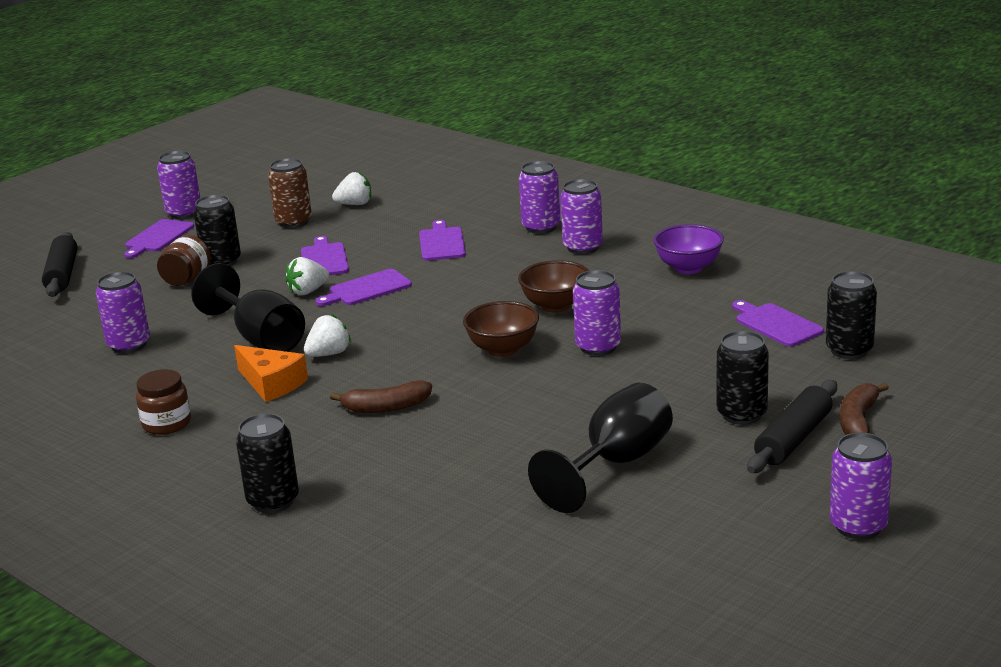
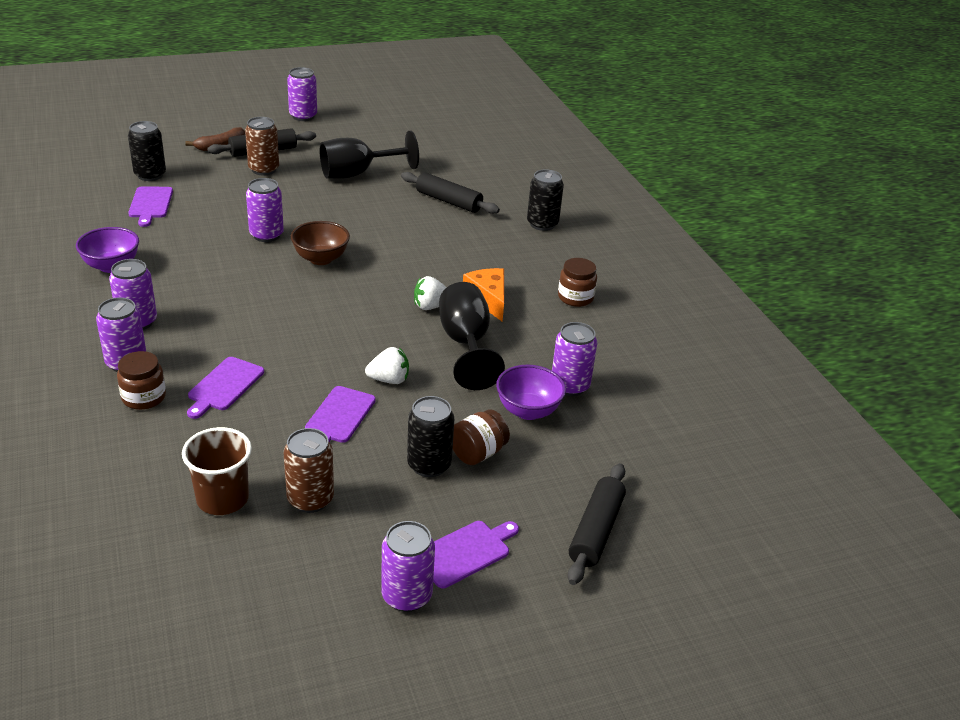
camera: 155 degrees left, 10 degrees up
purple cutting board [316,269,412,306] -> none
brown banana [330,380,432,413] -> none
white strawberry [332,172,371,205] -> brown cup [182,427,252,515]
brown bowl [518,260,589,313] -> none
black can [717,331,769,425] -> brown can [245,117,279,175]
none -> brown jar [117,351,166,410]
none -> black rolling pin [401,172,500,214]
none -> purple bowl [496,365,566,420]

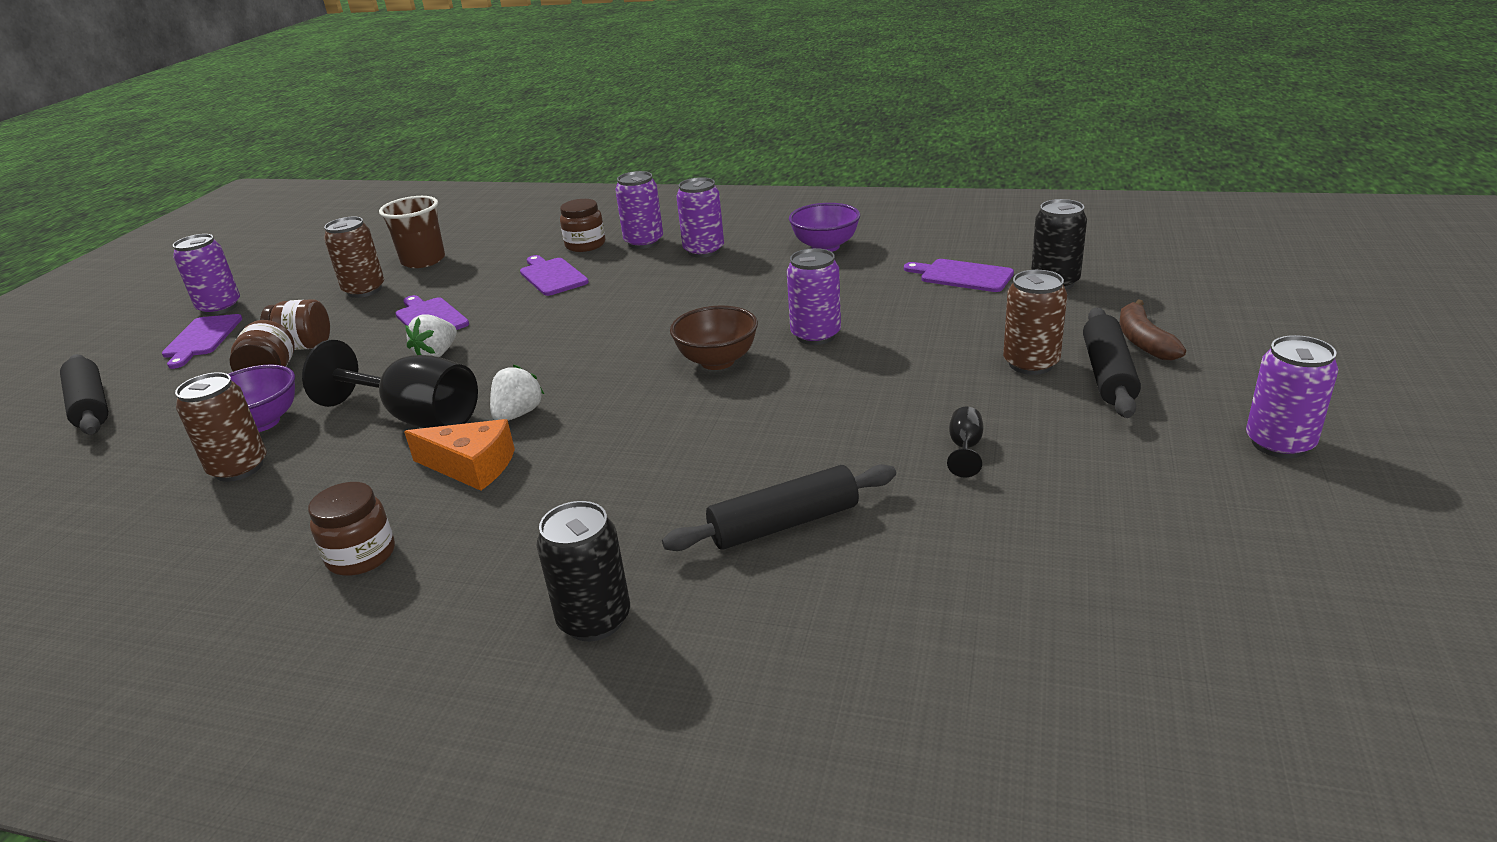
camera: 130 degrees right, 5 degrees down
black goblet [320,131,419,179] -> black goblet [947,407,983,478], size x0.42
black can [407,396,454,477] -> brown jar [260,299,330,350]
purple can [552,322,597,396] -> brown can [175,372,266,482]

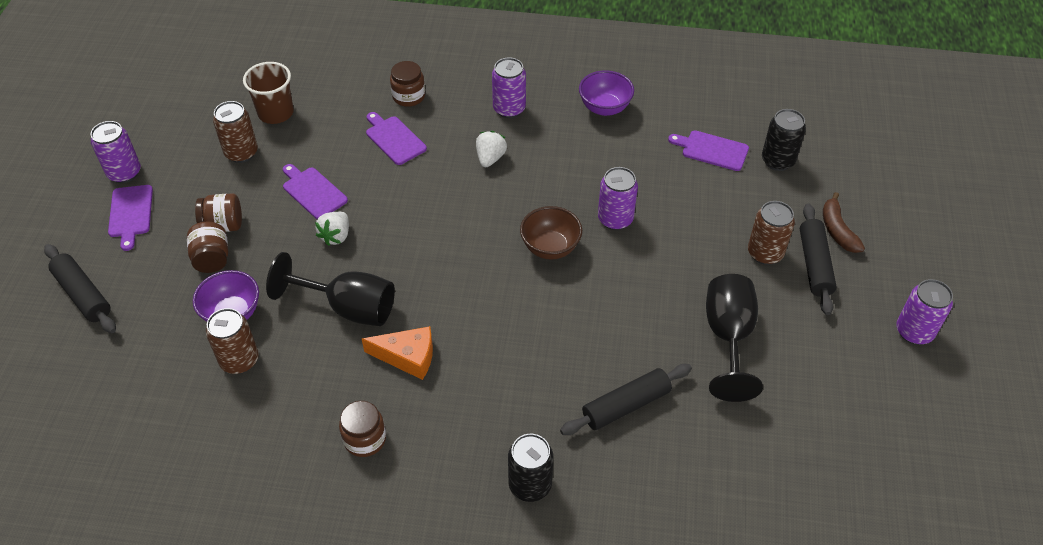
camera: 10 degrees left, 20 degrees up
white strawberry [490,365,544,421] -> white strawberry moved to [476,131,507,167]
purple can [615,171,663,249] -> none
black goblet [947,407,983,478] -> black goblet [706,274,763,402], size x2.40

